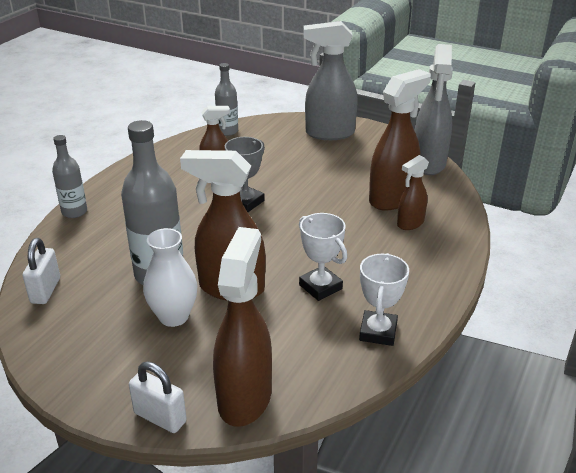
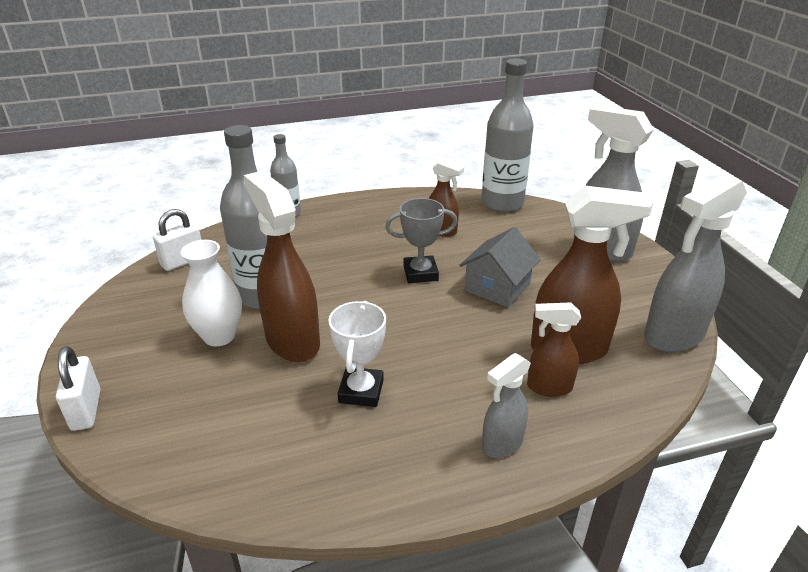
camera: 45 degrees right, 0 degrees up
brown spray bottle [213,227,272,427] -> none
grey bottle [215,63,238,136] -> grey bottle [481,58,534,212], size x1.76
white trophy [359,253,409,346] -> none
none -> grey house [459,227,541,308]
none -> grey spray bottle [482,353,531,458]

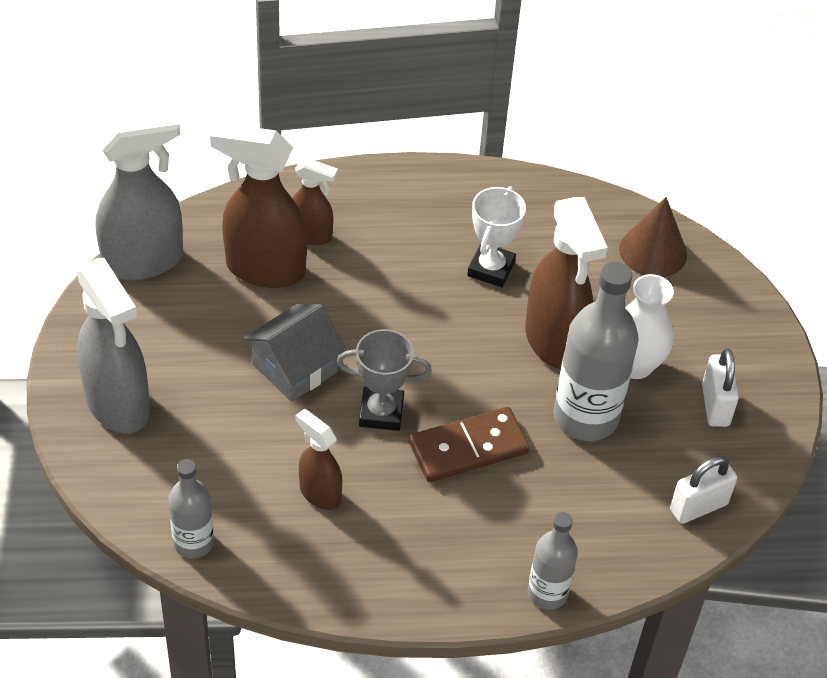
camera: 170 degrees left, 15 degrees up
white padlock [56,346,101,431] -> white padlock moved to [702,349,739,427]
grey bottle [481,58,534,212] -> grey bottle [168,459,214,559], size x0.57
grey spray bottle [482,353,531,458] -> none
none -> brown domino [409,407,530,482]
none -> brown cone [619,197,687,277]

